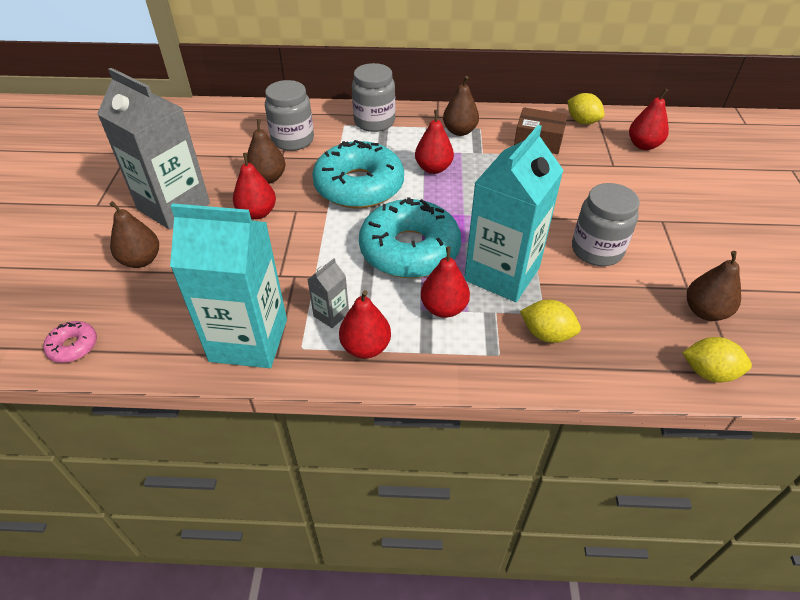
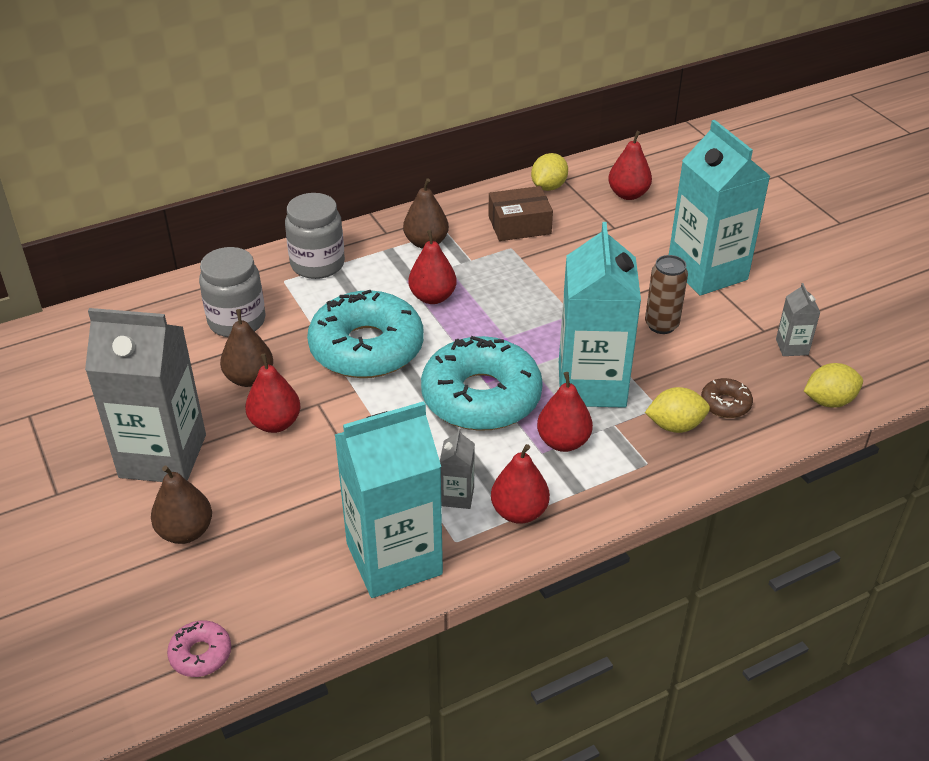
camera: 30 degrees left, 5 degrees down
yellow lemon [568,93,605,124] -> yellow lemon turned 75 degrees counterclockwise [531,153,568,191]
grey jar [572,183,640,266] -> brown can [645,255,688,334]
brown pear [687,251,741,321] -> grey carton [776,283,820,356]
none -> turquoise carton [669,120,770,296]
none -> brown donut [701,378,753,418]

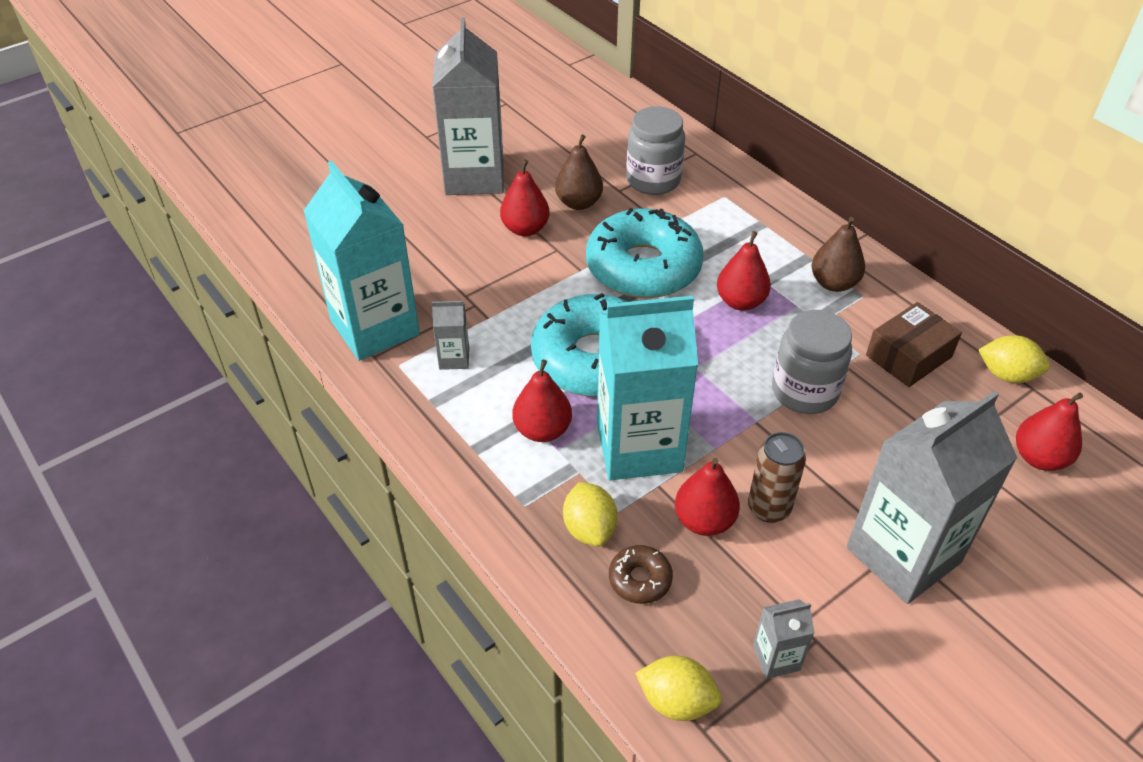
camera: 80 degrees right, 5 degrees up
brown pear [151,466,212,544] -> none
pink donut [167,620,231,677] -> none
grey jar [285,193,345,279] -> grey jar moved to [772,310,852,414]
brown box [488,186,553,241] -> brown box turned 75 degrees clockwise [866,302,962,387]
red pear [491,444,550,524] -> red pear moved to [675,458,740,536]
turquoise carton [669,120,770,296] -> grey carton [846,391,1017,604]
yellow lemon [804,363,863,408] -> yellow lemon turned 45 degrees counterclockwise [635,656,721,721]

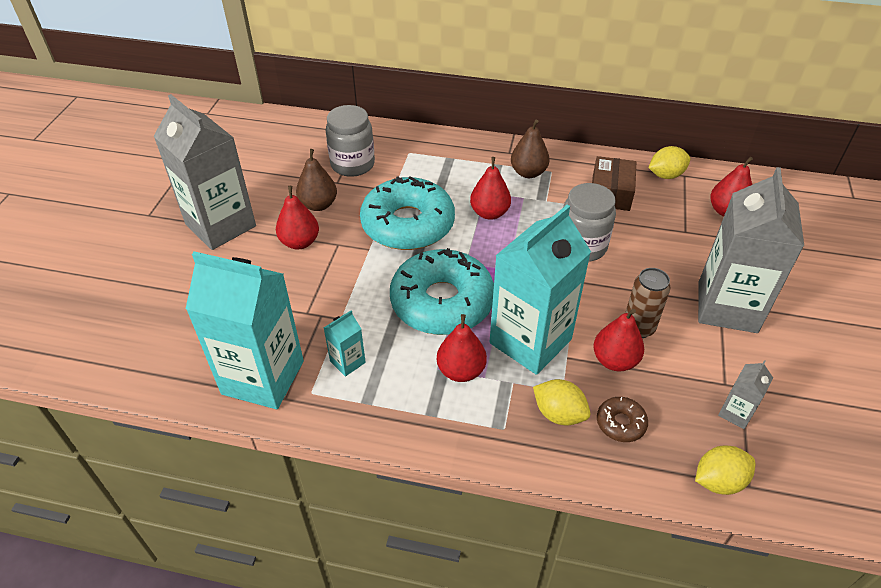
camera: 40 degrees left, 0 degrees up
grey carton [432,301,469,370] -> turquoise carton [324,311,366,377]

